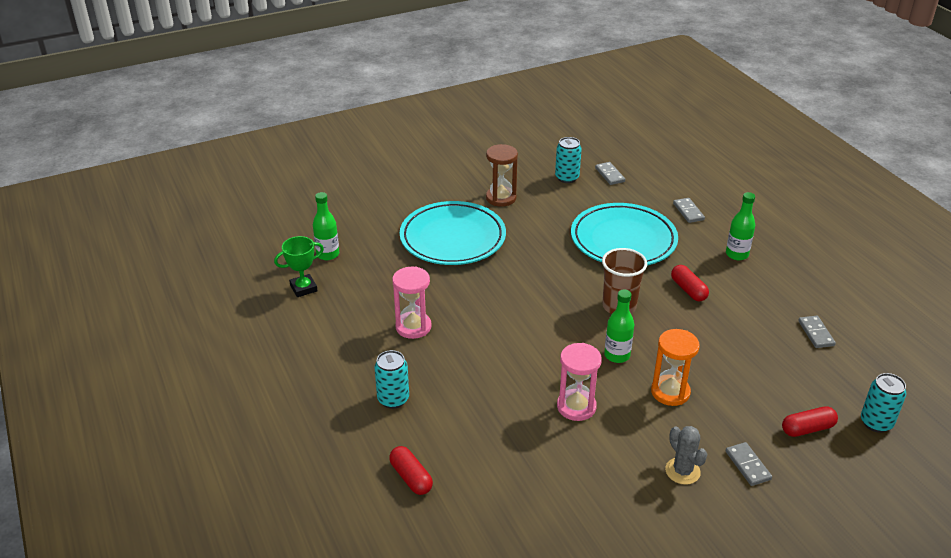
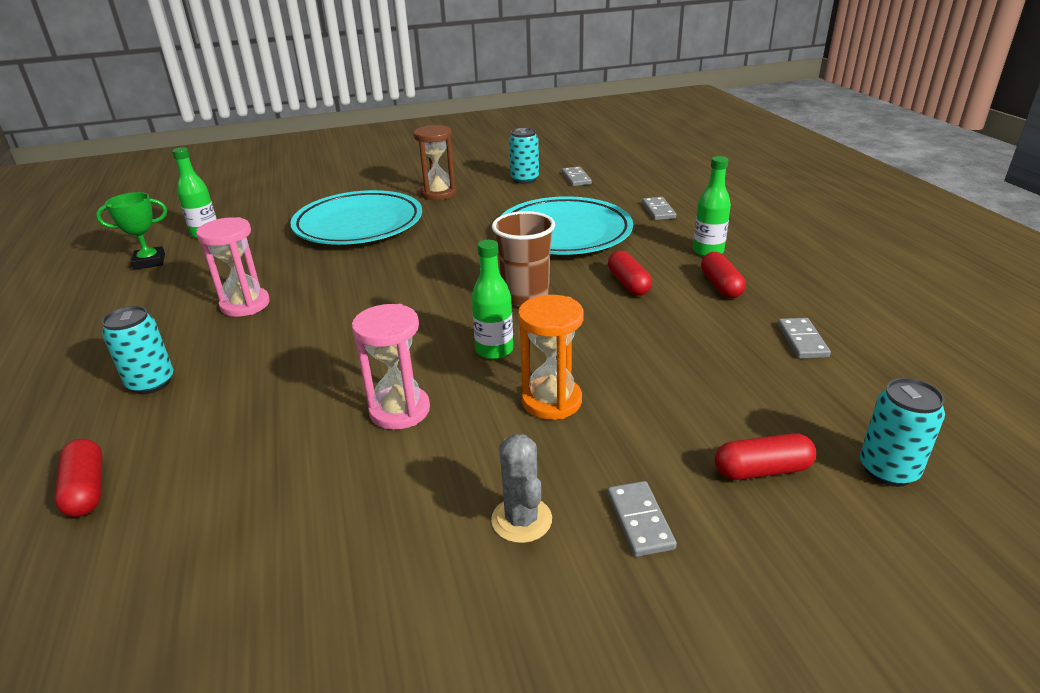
camera: 10 degrees right, 5 degrees down
none -> red capsule [701,252,746,298]

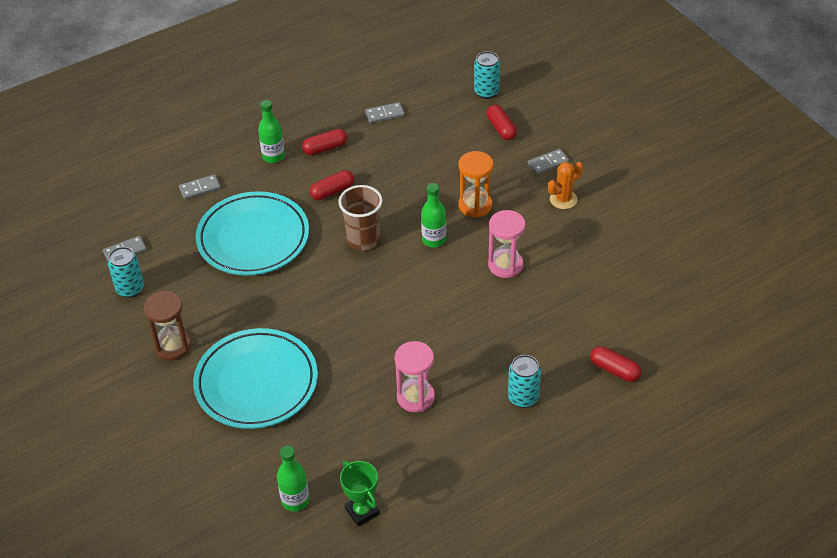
camera: 105 degrees left, 15 degrees up
red capsule [55,439,102,517] -> red capsule turned 75 degrees clockwise [590,346,641,382]
grey cactus [491,434,552,543] -> orange cactus [548,162,583,209]

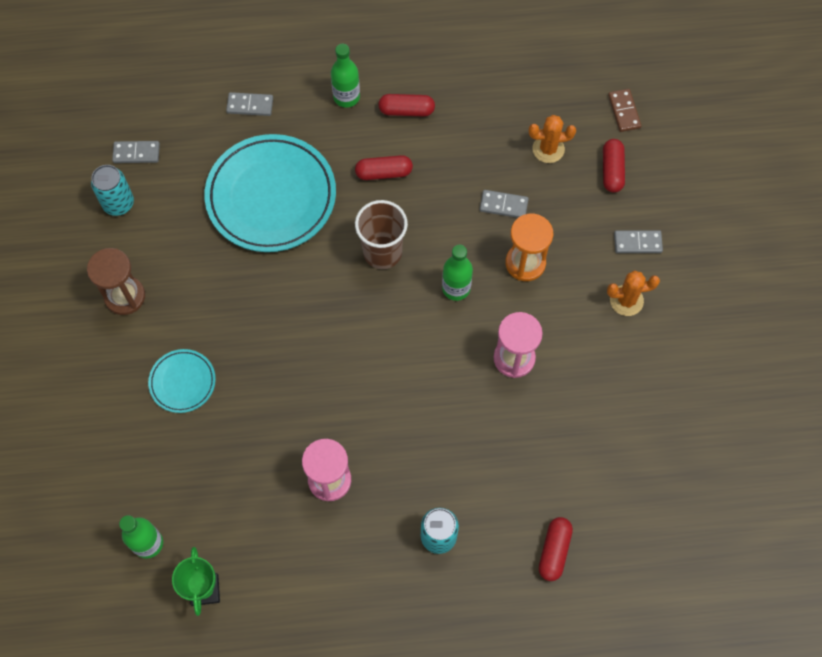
camera: 25 degrees right, 20 degrees up
turquoise plate [193,328,318,429] -> turquoise plate [148,349,216,413], size x0.48
grey domino [365,102,405,123] -> grey domino moved to [480,190,529,218]
turquoise can [474,51,500,99] -> brown domino [608,89,641,132]
red capsule [590,346,641,382] -> red capsule turned 45 degrees clockwise [539,517,573,581]
none -> orange cactus [529,115,576,163]

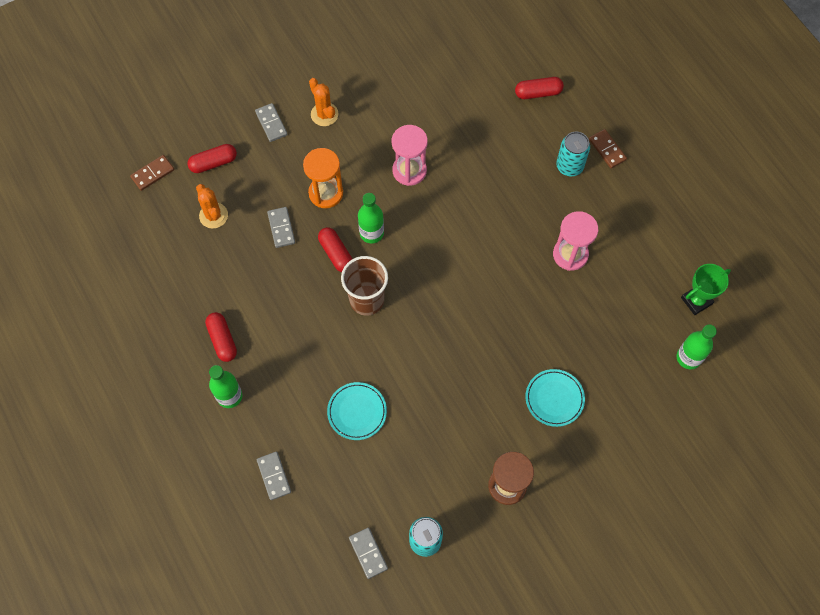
camera: 115 degrees left, 0 degrees up
turquoise plate [204,134,336,252] -> turquoise plate [327,382,387,440], size x0.48
red capsule [355,155,413,180] -> red capsule moved to [318,227,352,272]
none -> brown domino [589,129,627,168]

